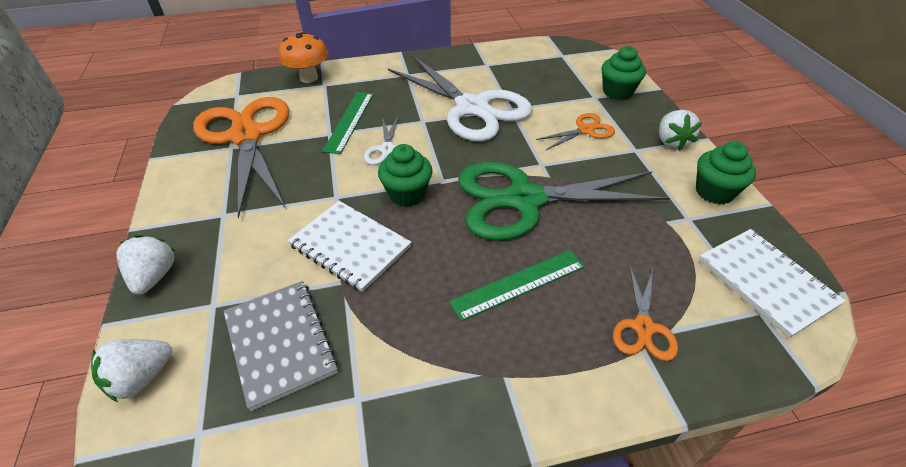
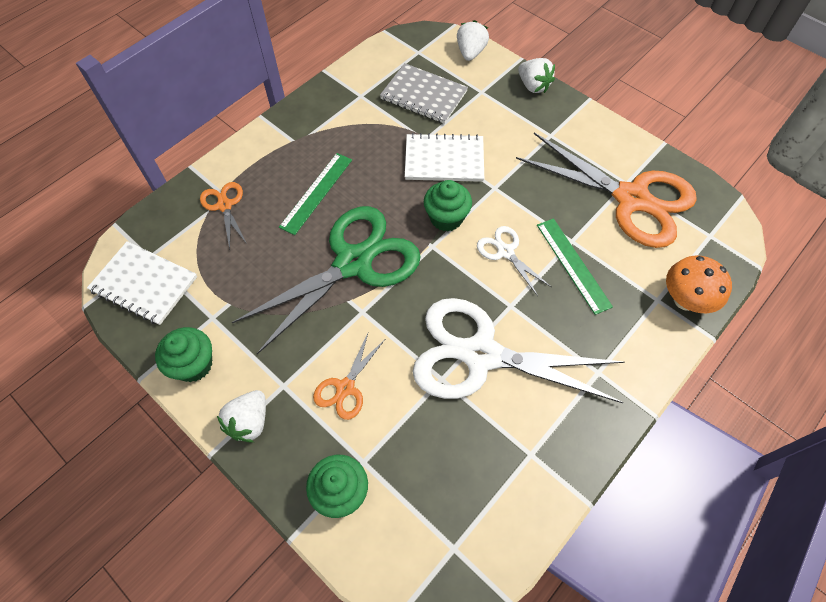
camera: 145 degrees right, 15 degrees up
white strawberry [659,110,702,150] -> white strawberry turned 120 degrees counterclockwise [217,390,266,442]

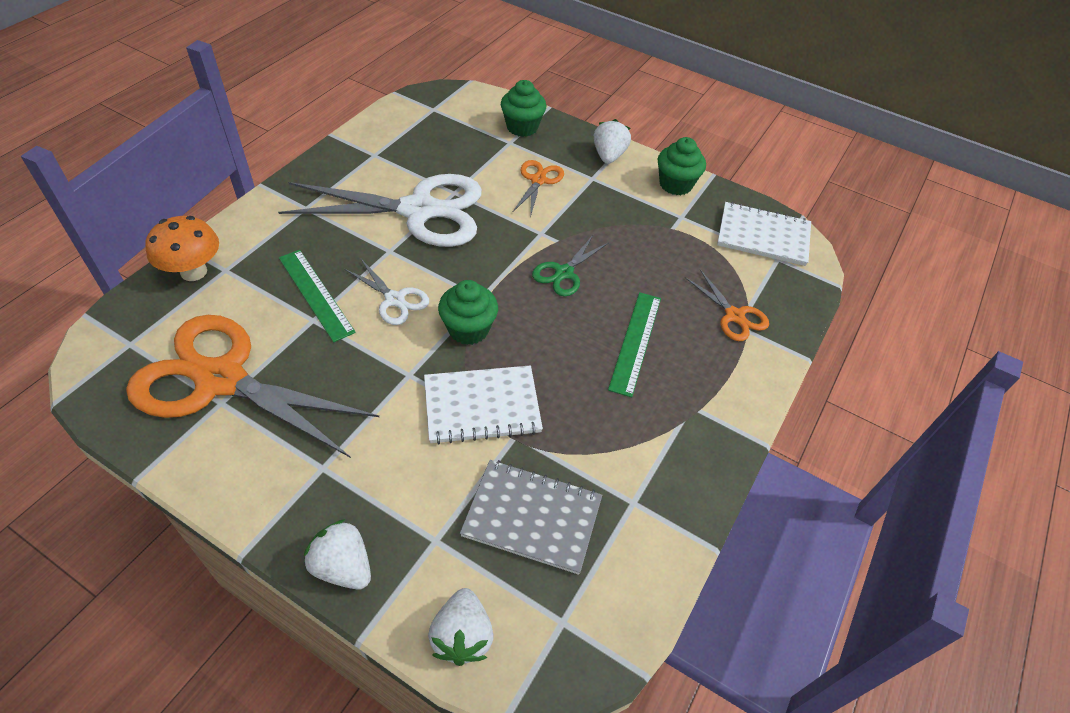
camera: 165 degrees right, 10 degrees down
green scissors [232,206,421,354] -> green scissors [532,235,609,296], size x0.45

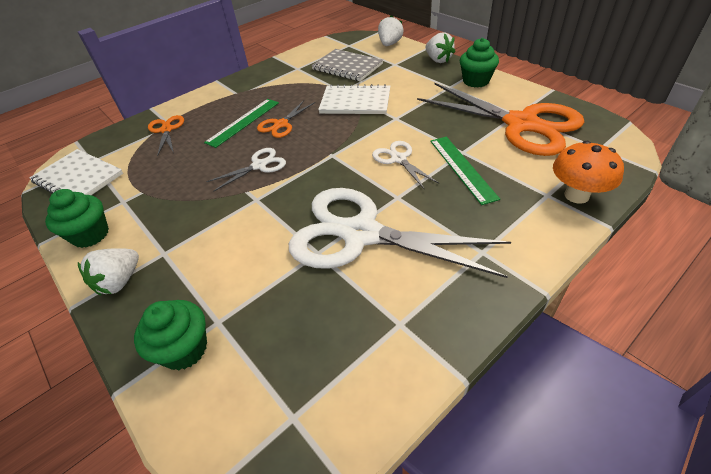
camera: 155 degrees left, 5 degrees down
green cupcake [438,280,498,345] -> green cupcake moved to [460,38,499,88]
orange scissors [512,160,564,217] -> orange scissors moved to [257,100,315,138]
green scissors [532,235,609,296] -> white scissors [206,148,286,192]

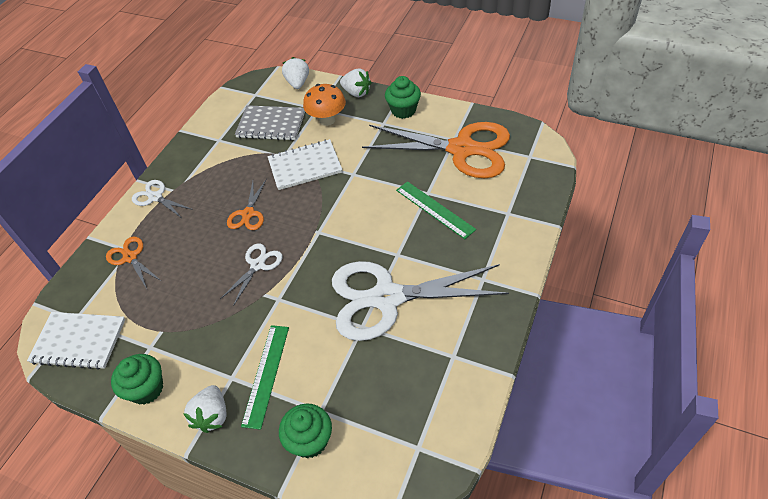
camera: 25 degrees left, 5 degrees up
green ruler [204,99,279,148] -> green ruler moved to [241,325,289,430]
white scissors [372,141,439,190] -> white scissors moved to [132,180,193,218]
orange mushroom [553,141,624,204] -> orange mushroom moved to [303,84,346,126]

